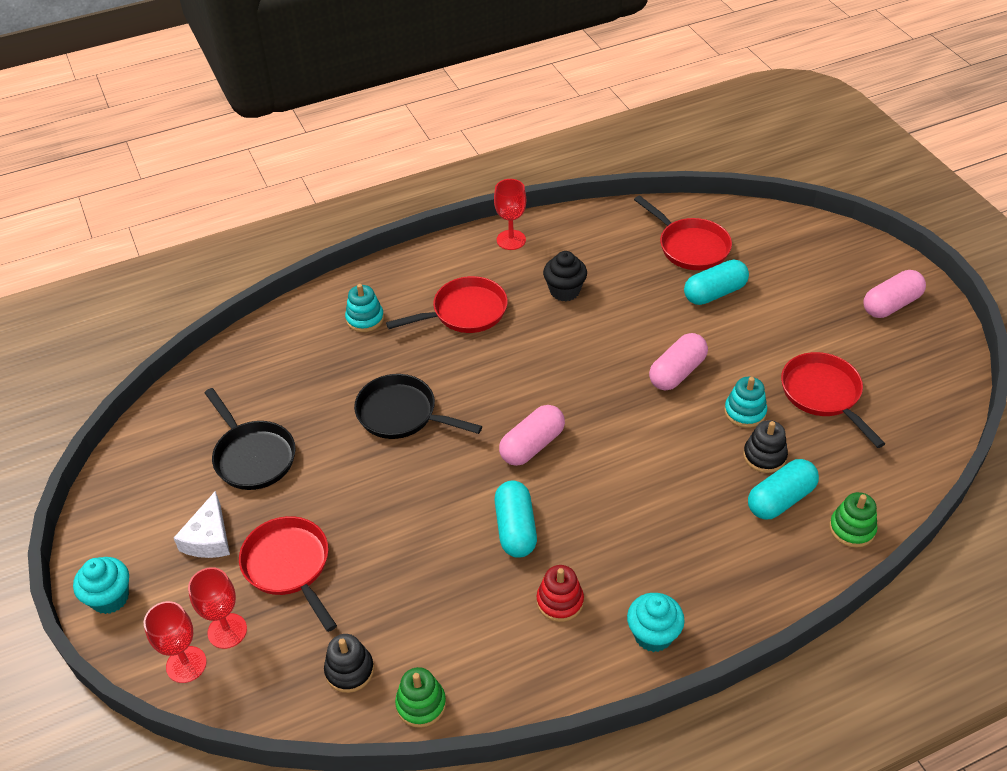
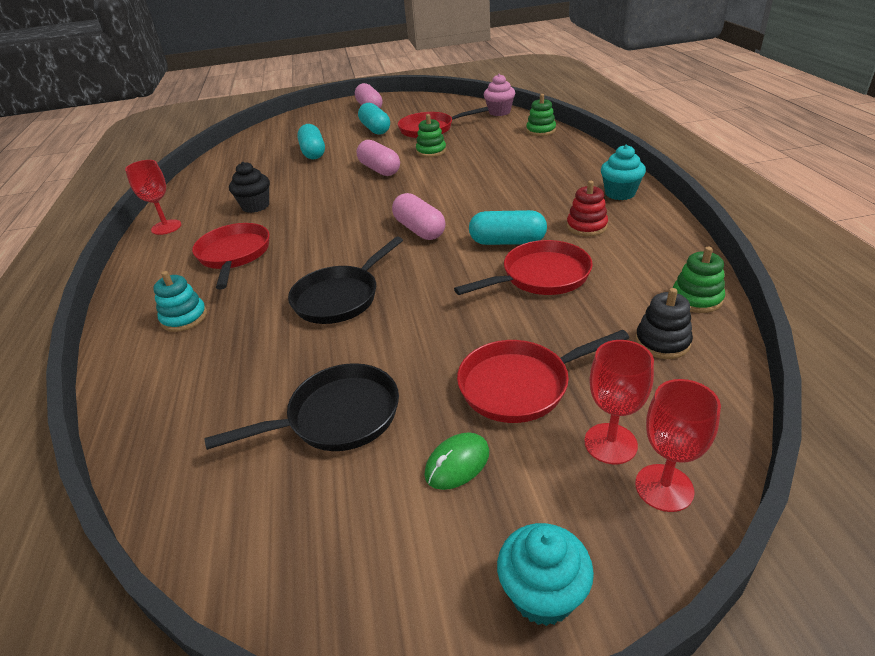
camera: 75 degrees left, 10 degrees down
white cheese [174,491,230,558] -> green mouse [424,432,489,490]
red pan [634,195,732,270] -> red pan moved to [454,240,593,295]
turquoise stacking toy [724,377,767,428] -> green stacking toy [416,114,446,157]
black stacking toy [743,420,788,473] -> none
turquoise capsule [748,459,819,520] -> turquoise capsule moved to [358,103,390,135]
none -> pink cupcake [484,74,515,116]

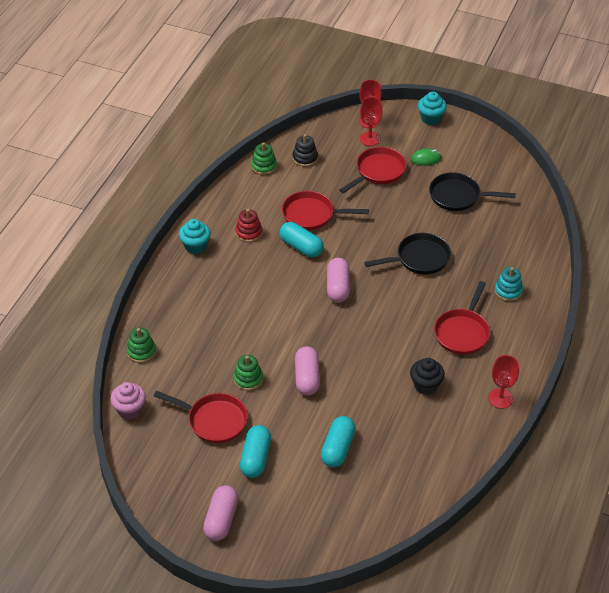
camera: 150 degrees left, 10 degrees up
red pan [457,330,629,423] -> red pan turned 60 degrees counterclockwise [339,147,407,193]

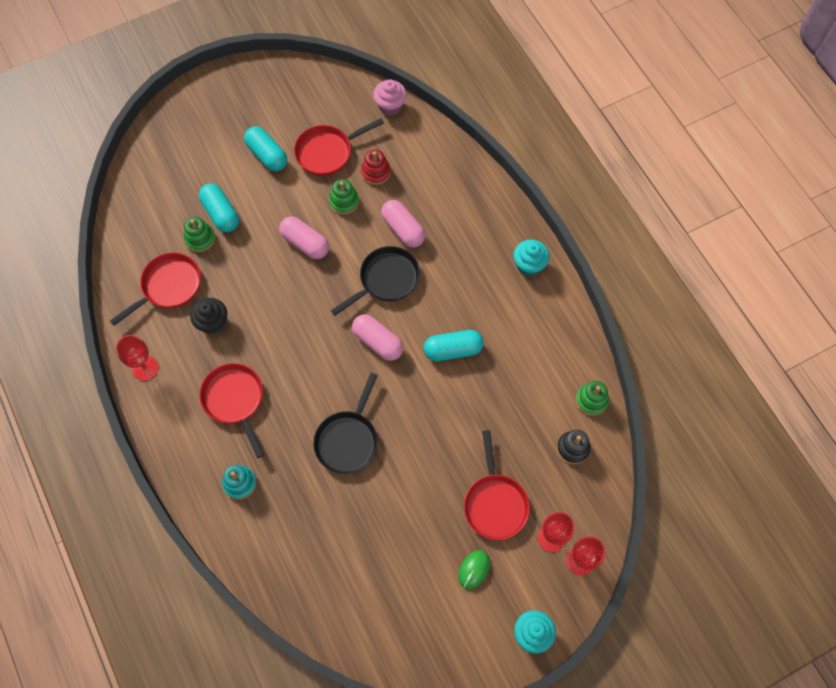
camera: 130 degrees right, 20 degrees up
green stacking toy [127,328,156,363] -> green stacking toy moved to [184,217,215,252]
pink capsule [203,485,238,541] -> pink capsule moved to [381,200,425,248]
red stacking toy [235,209,262,242] -> red stacking toy moved to [361,149,391,185]
red pan [282,191,369,230] -> red pan moved to [110,253,201,326]
black pan [429,172,516,211] -> black pan moved to [331,246,420,316]

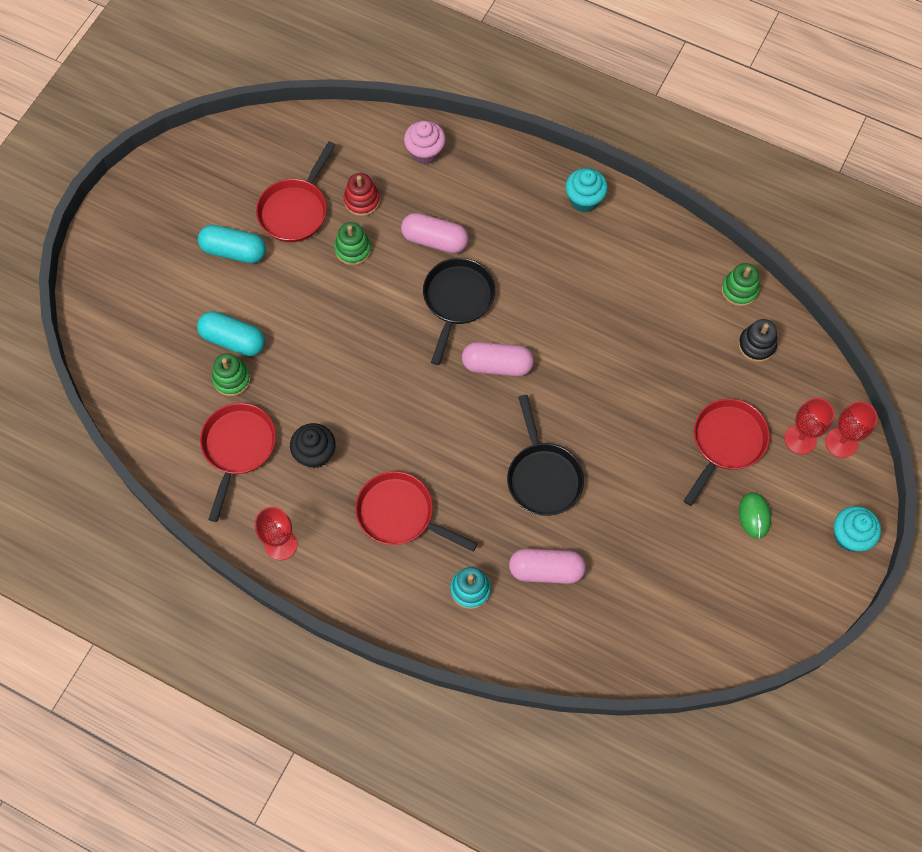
camera: 35 degrees left, 0 degrees up
pink capsule [279,216,329,259] -> pink capsule moved to [509,548,586,584]
pink cupcake [373,79,407,116] -> pink cupcake moved to [404,121,446,165]
turquoise capsule [424,330,483,361] -> none
red pan [464,430,530,540] -> red pan turned 105 degrees counterclockwise [684,399,770,506]

